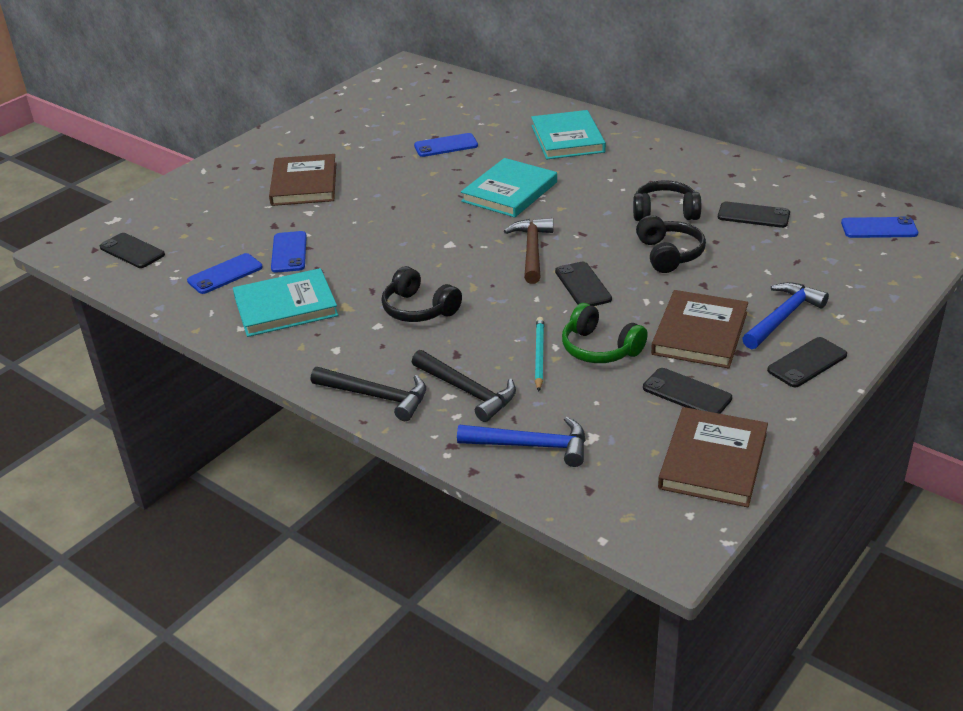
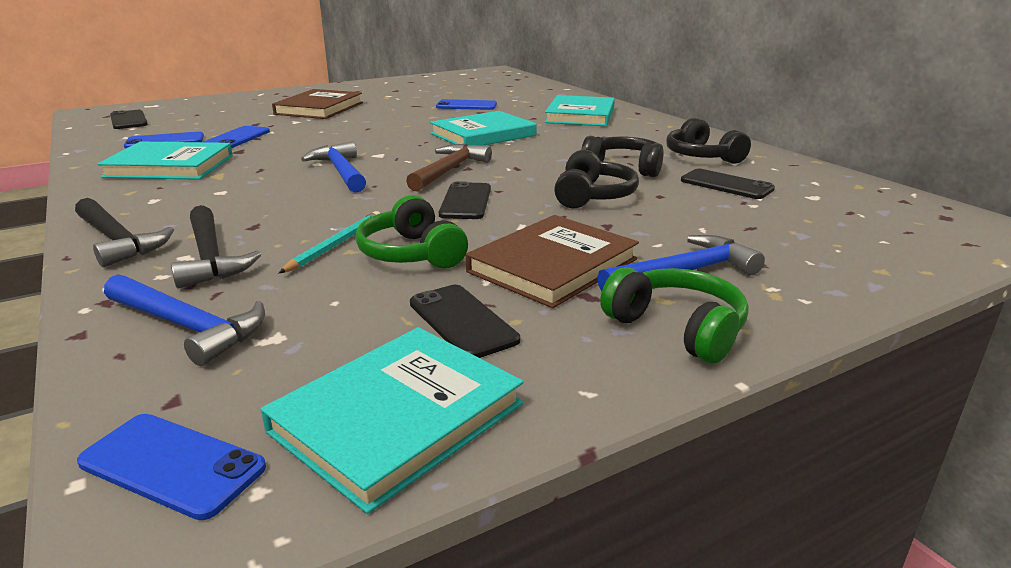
camera: 20 degrees right, 10 degrees down
black headphones [381,266,462,322] -> black headphones moved to [666,118,751,164]
brown book [658,407,768,507] -> turquoise book [261,327,523,514]
black phone [767,337,847,387] -> green headphones [600,267,749,363]
blue phone [841,216,918,238] -> blue phone moved to [77,414,266,520]
none -> blue hammer [301,141,366,192]

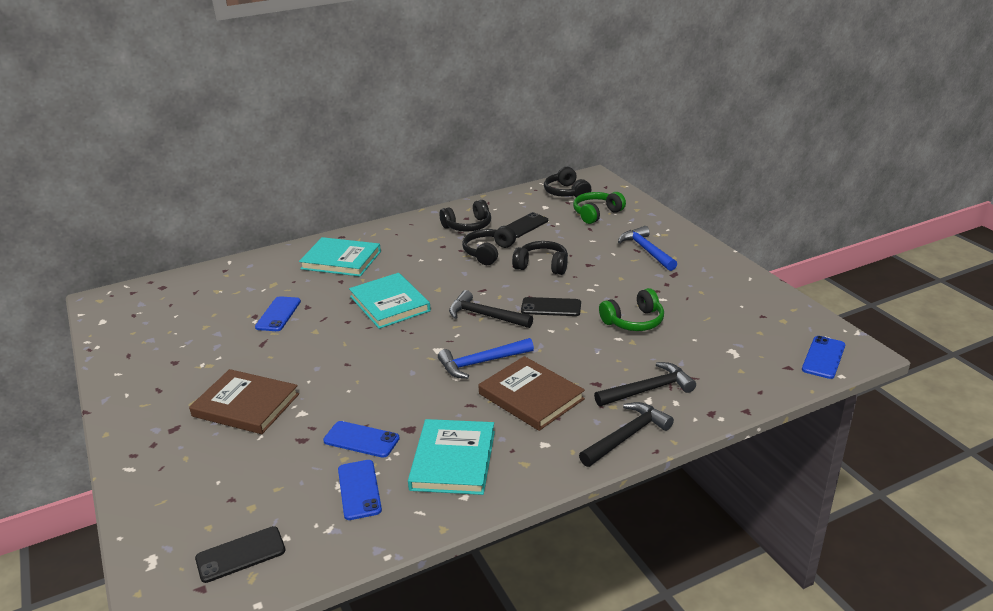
camera: 85 degrees left, 5 degrees up
blue hammer [104,274,265,366] -> none
turquoise book [261,327,523,514] -> none
turquoise pencil [279,211,380,273] -> none
brown hammer [406,144,492,192] -> black hammer [449,290,533,328]
black phone [410,285,520,358] -> none
brown book [466,215,639,308] -> brown book moved to [478,356,585,431]
green headphones [600,267,749,363] -> green headphones moved to [573,192,626,224]
none -> black headphones [544,167,592,197]

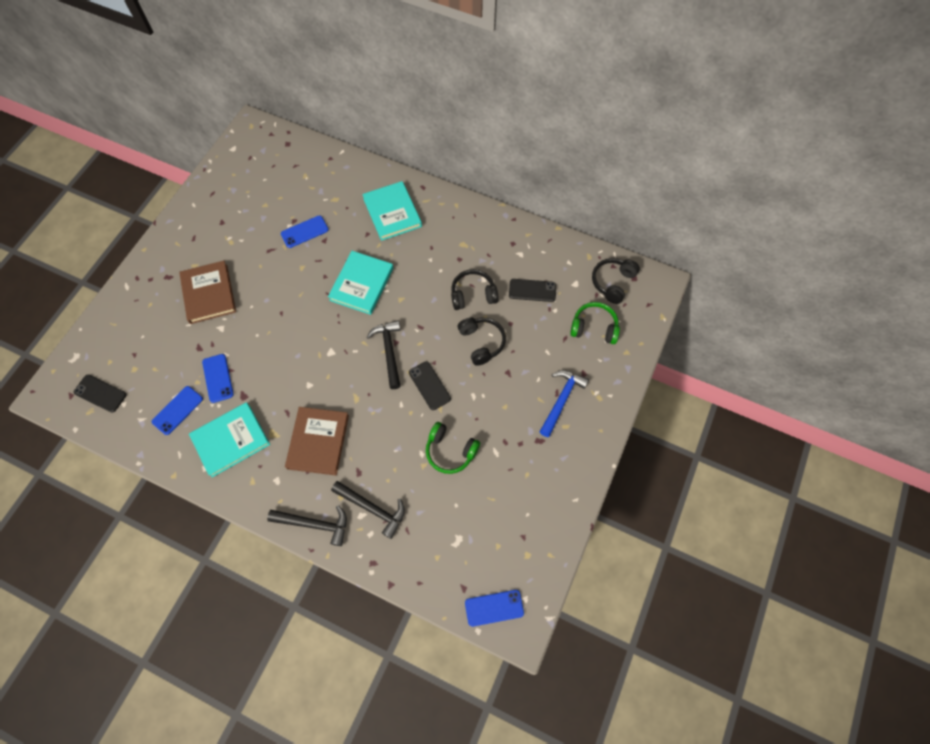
camera: 50 degrees right, 35 degrees up
blue hammer [438,338,534,379] -> none
black headphones [439,200,491,232] -> none

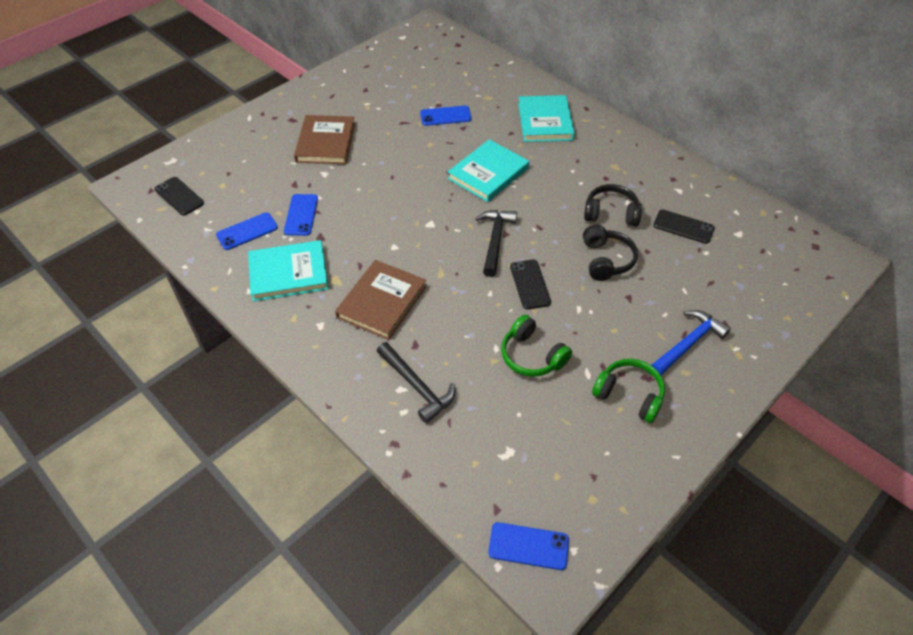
camera: 20 degrees right, 15 degrees down
black hammer [267,505,347,546] -> none
green headphones [570,302,620,344] -> green headphones moved to [592,359,665,423]
black headphones [592,258,640,304] -> none

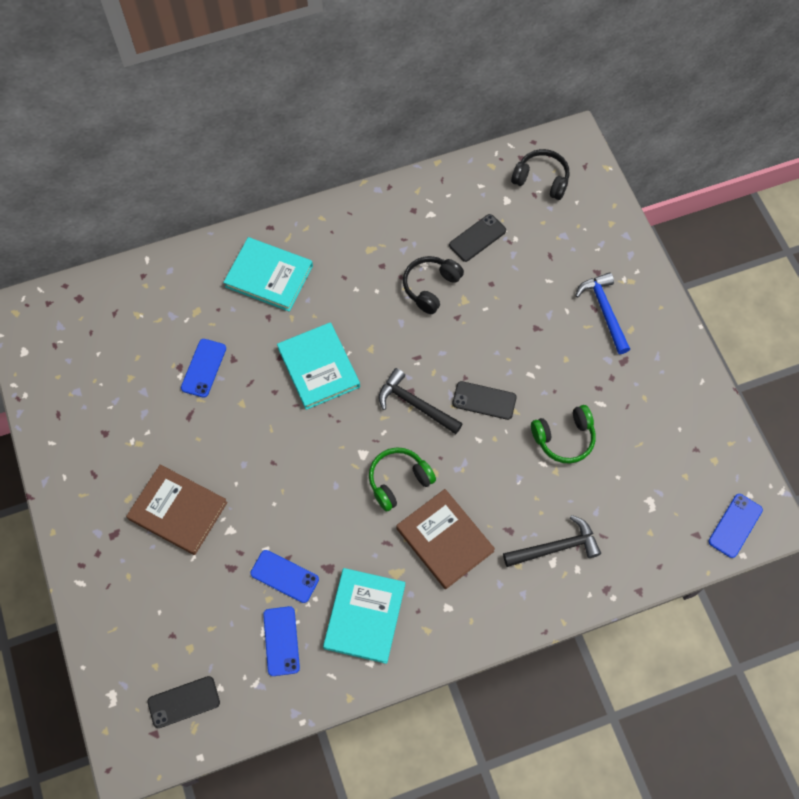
camera: 65 degrees left, 15 degrees up
black headphones [583,225,638,281] -> black headphones moved to [511,149,569,200]
green headphones [592,359,665,423] -> green headphones moved to [369,447,436,512]

